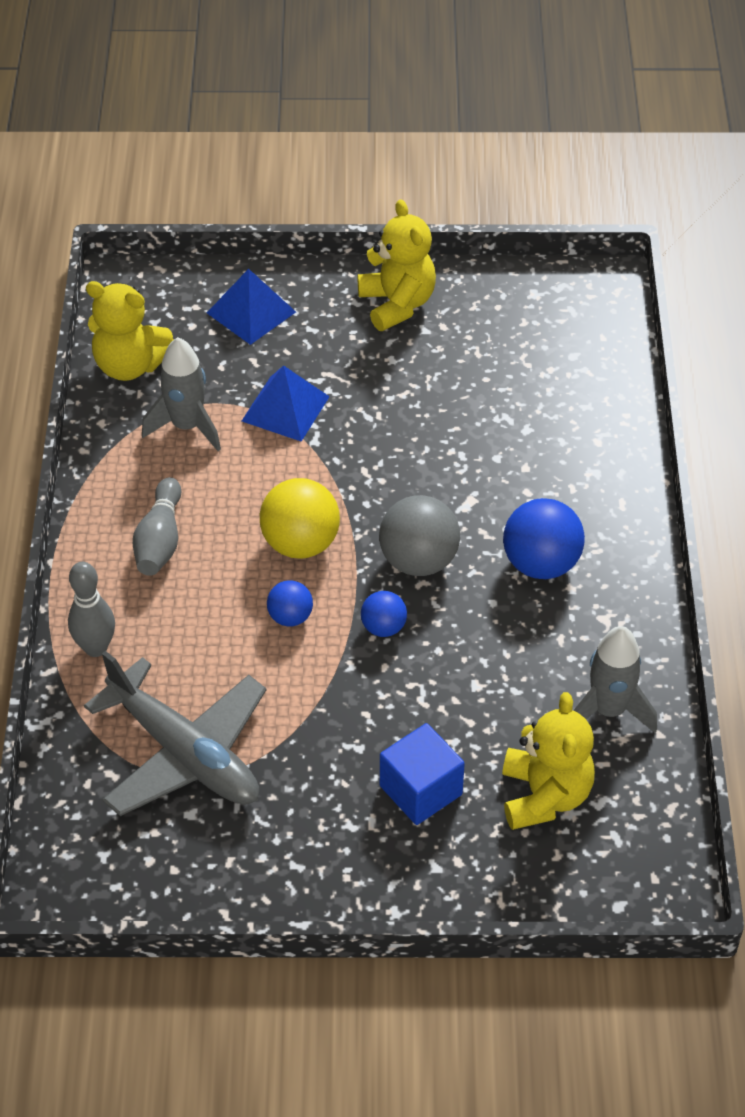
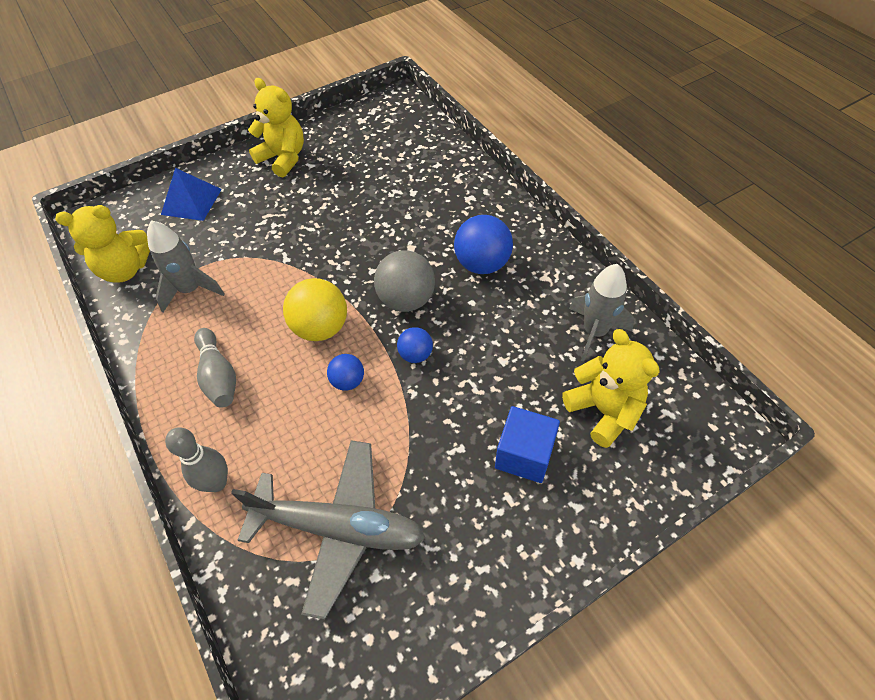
camera: 30 degrees left, 5 degrees up
blue pyramid [242,365,330,442] -> none

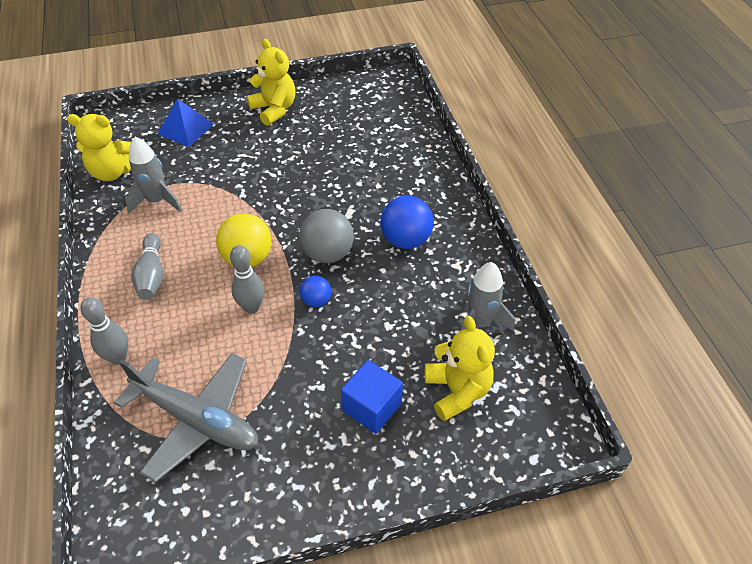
camera: 15 degrees right, 5 degrees down
blue ball [327,354,364,391] -> grey bowling pin [230,245,264,314]

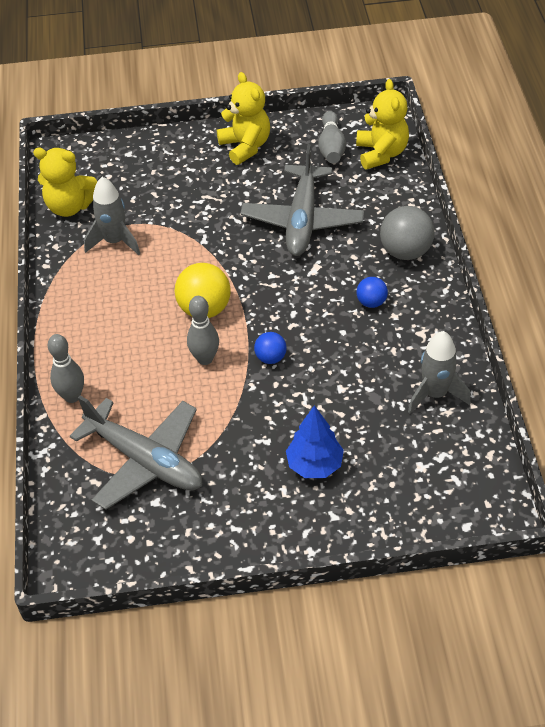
camera: 10 degrees right, 0 degrees up
grey bowling pin [131,233,164,300] -> grey bowling pin moved to [318,111,346,163]
blue pyramid [158,98,214,147] -> none
grey ball [299,209,354,263] -> grey ball moved to [380,206,435,260]
blue cube [341,360,403,434] -> blue tree [286,405,344,478]
blue ball [380,195,434,249] -> blue ball [357,277,388,308], size x0.56
yellow teddy bear [425,316,495,421] -> yellow teddy bear moved to [356,79,409,170]
none -> grey plane [240,144,364,256]

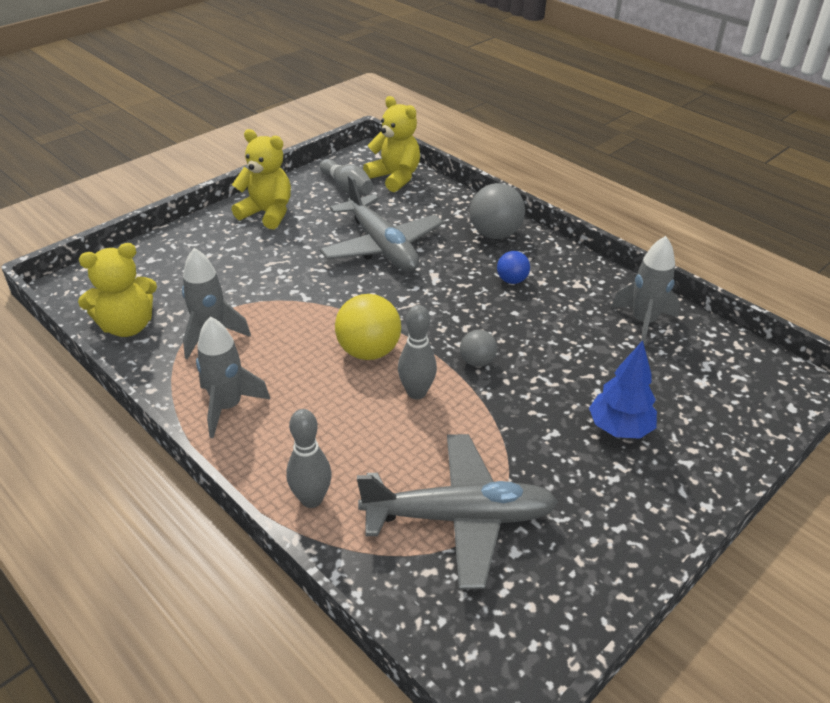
camera: 40 degrees left, 10 degrees down
blue ball [254,332,287,364] -> grey ball [460,330,497,367]
none -> grey rocket [196,317,271,438]

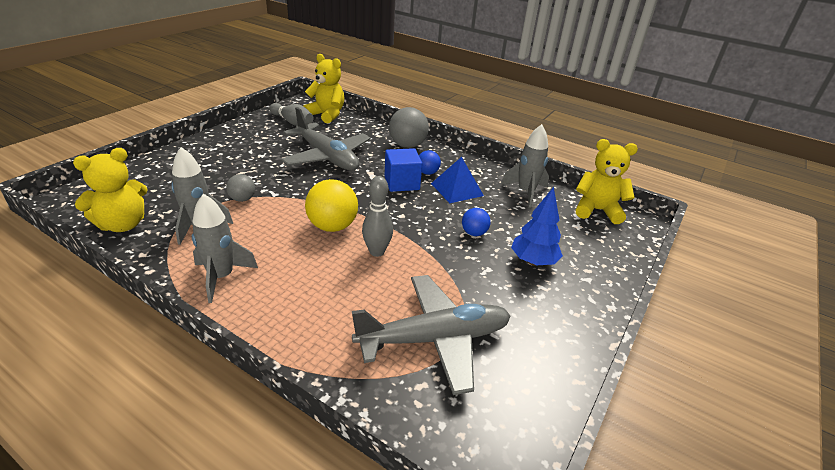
camera: 15 degrees left, 5 degrees down
yellow teddy bear [231,129,291,229] -> yellow teddy bear moved to [576,139,638,224]
grey bowling pin [286,409,332,508] -> none
grey ball [460,330,497,367] -> grey ball moved to [226,174,255,202]
none -> blue cube [385,148,422,192]
none -> blue pyramid [431,157,484,203]
none -> blue ball [462,208,491,236]

